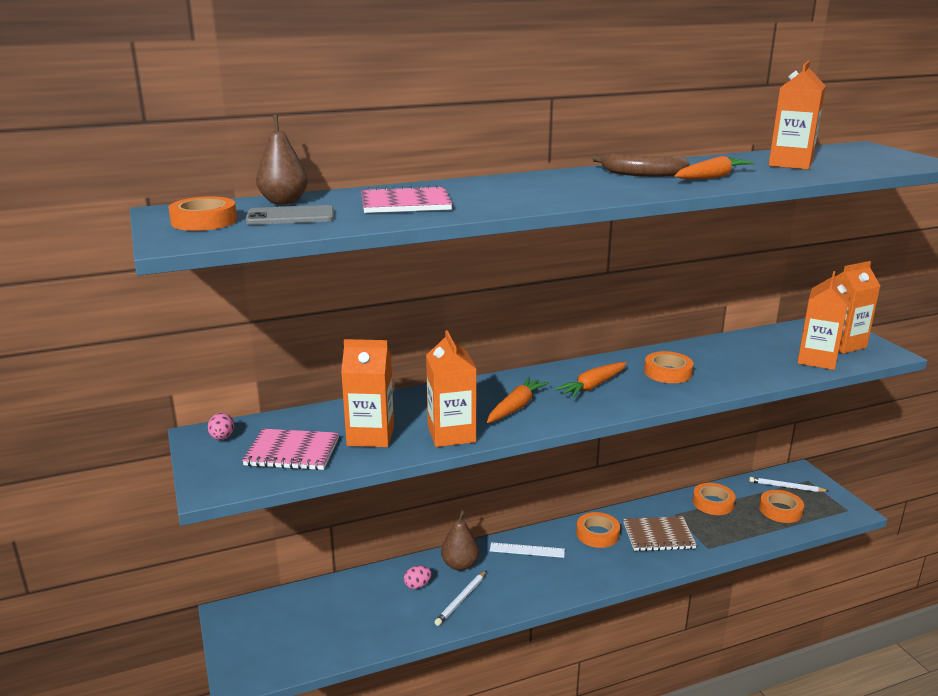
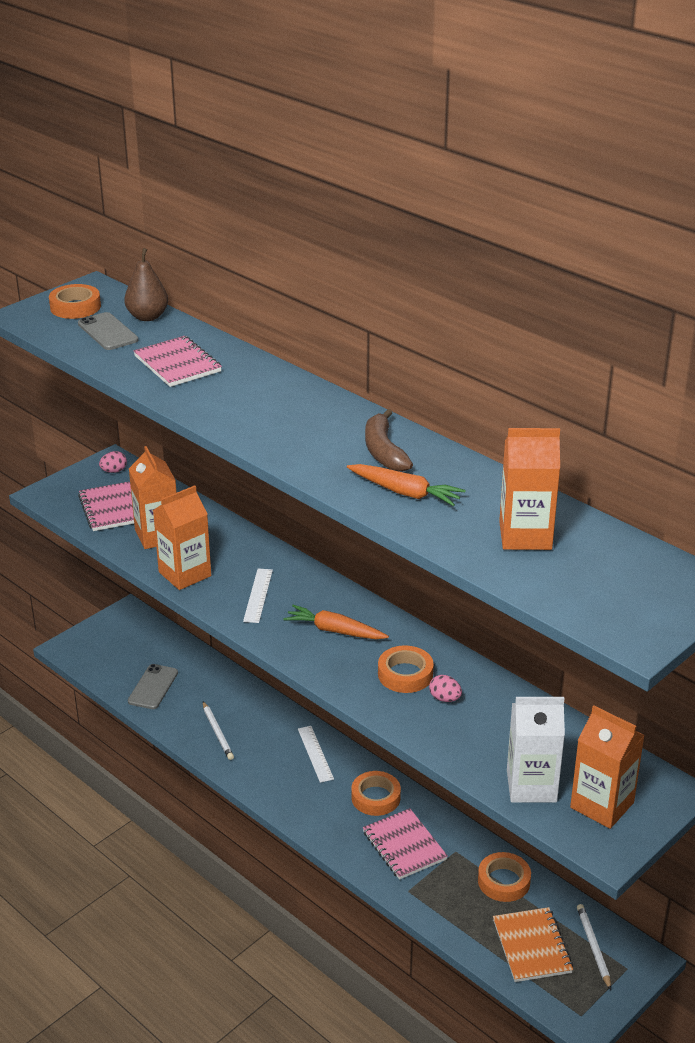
camera: 65 degrees right, 10 degrees up
pink egg [404,566,432,589] -> pink egg moved to [429,675,462,702]
white pencil [435,570,487,626] -> white pencil turned 120 degrees counterclockwise [203,701,234,760]
brown pear [441,510,479,571] -> none
orange carrot [487,377,549,423] -> white ruler [243,569,273,623]
brown notebook [623,516,697,551] -> pink notebook [363,808,448,880]
orange tape [759,490,804,523] -> orange notebook [493,907,573,982]
orange carton [797,271,850,370] -> white carton [507,697,565,802]
none -> grey phone [128,664,178,709]

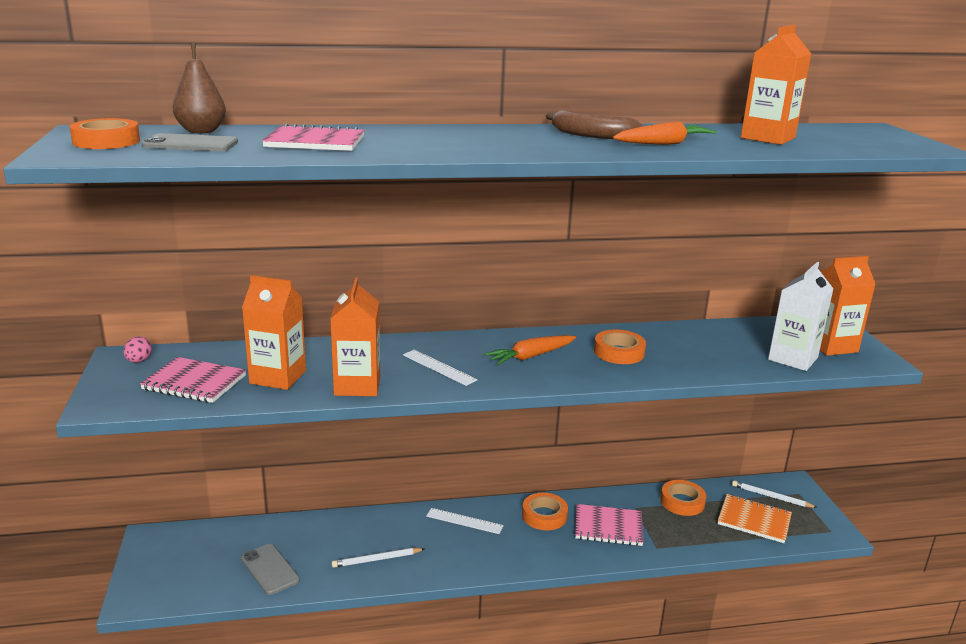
camera: 55 degrees left, 10 degrees down
white pencil [203,701,234,760] -> white pencil turned 150 degrees clockwise [331,548,424,568]
pink egg [429,675,462,702] -> none

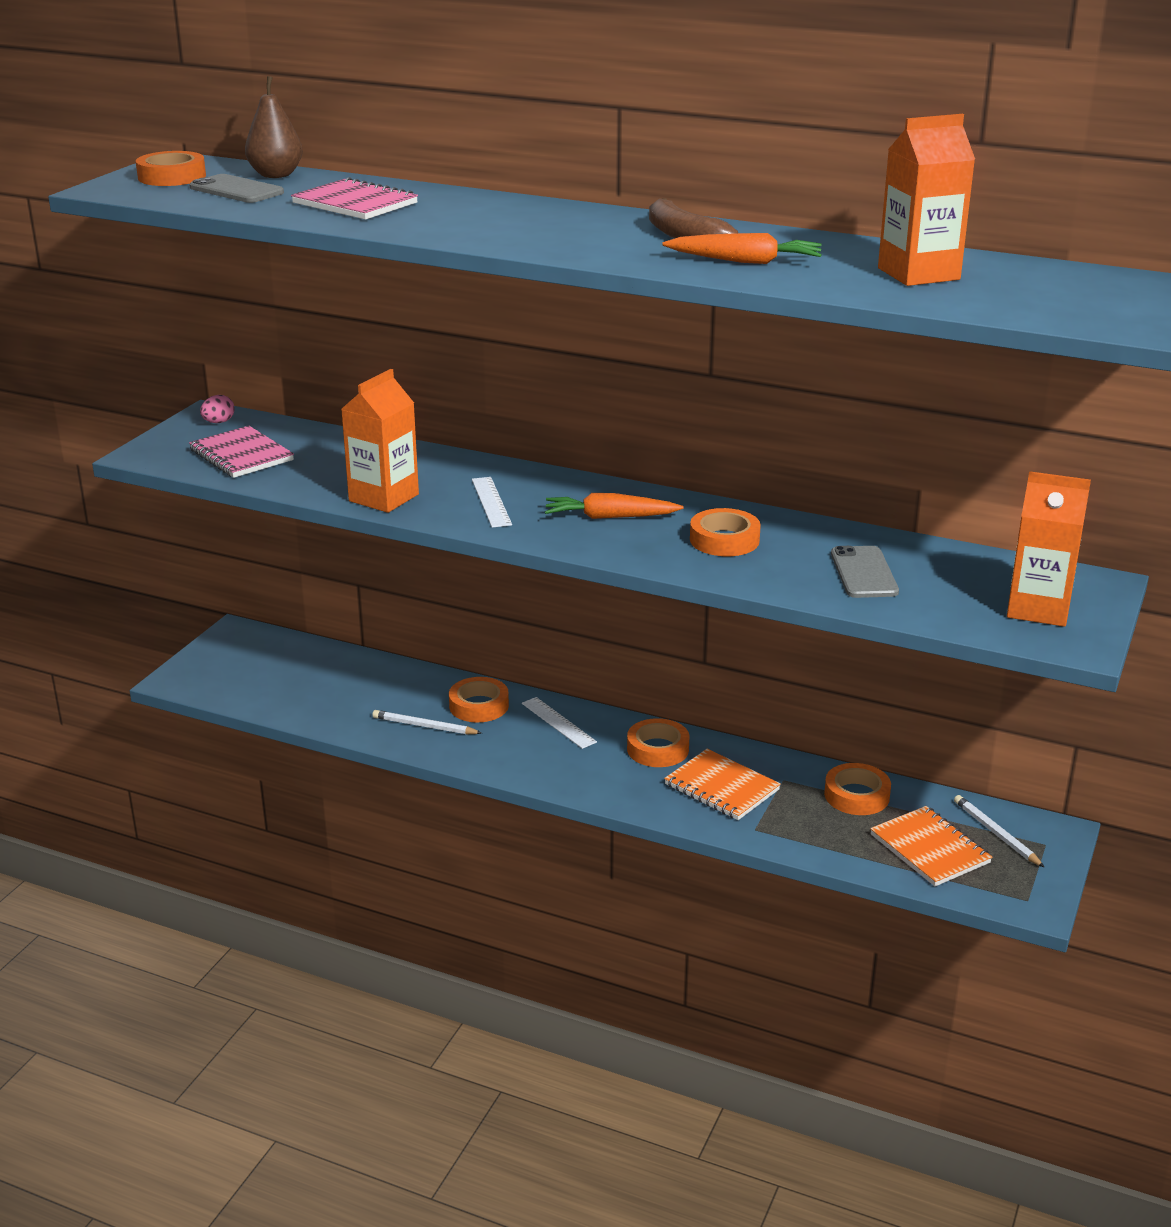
camera: 35 degrees right, 5 degrees up
grey phone [241,544,300,595] -> grey phone moved to [831,546,899,598]
orange carton [242,275,306,390] -> none
pink notebook [575,504,644,546] -> orange notebook [664,749,781,820]
white carton [768,262,834,371] -> none
none -> orange tape [449,677,509,722]

